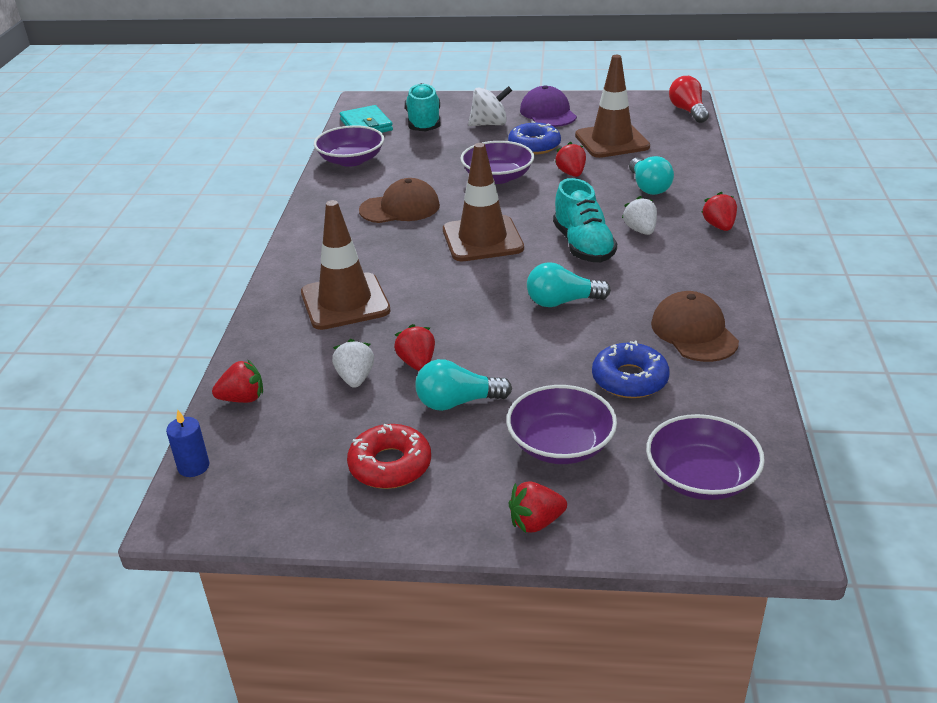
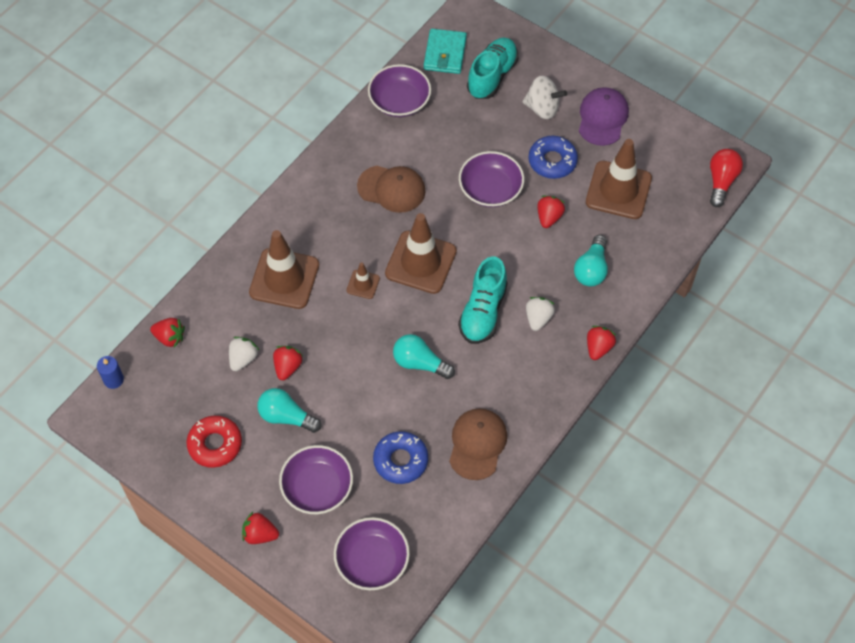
camera: 30 degrees right, 25 degrees up
none -> brown traffic cone [346,262,380,299]

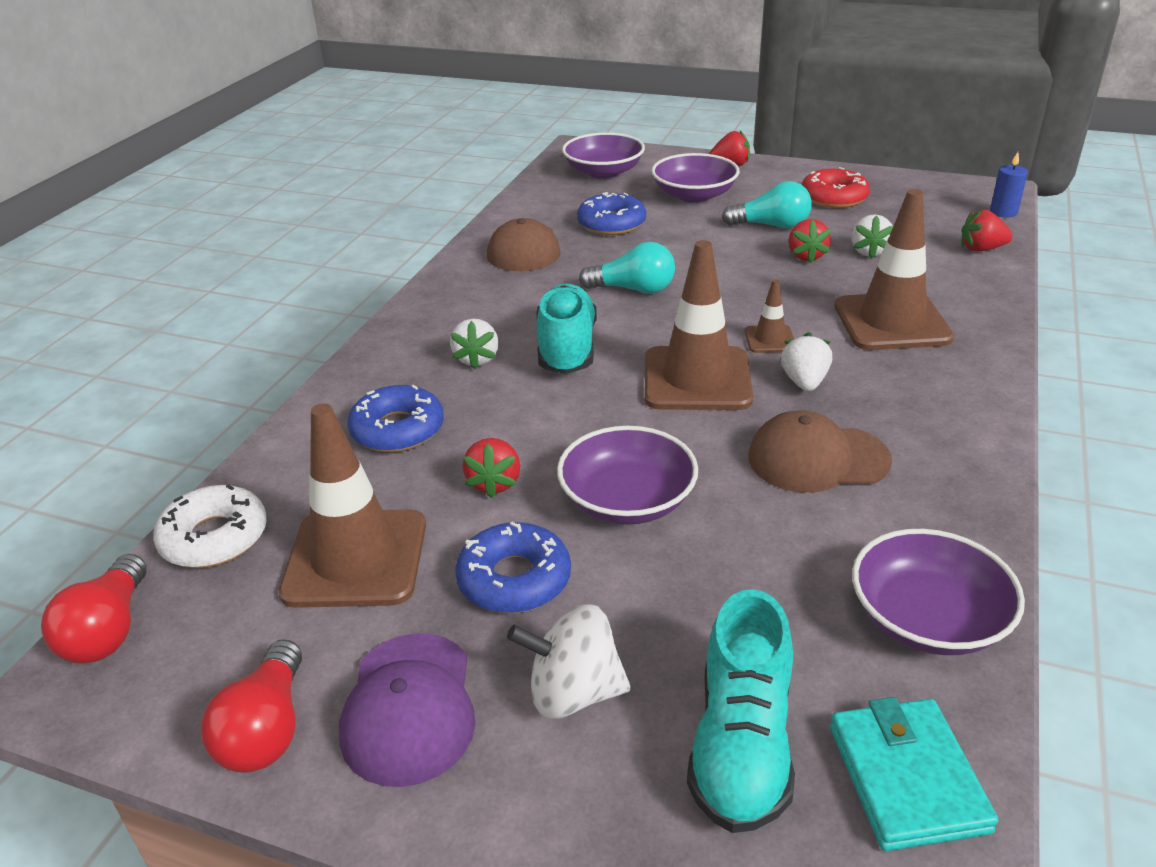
camera: 165 degrees right, 25 degrees down
turquoise light bulb [574,235,608,287] -> blue donut [347,385,444,452]
red strawberry [587,326,616,360] -> none
none -> white donut [153,484,267,568]
none -> red light bulb [201,639,302,773]
none -> white strawberry [781,332,832,391]

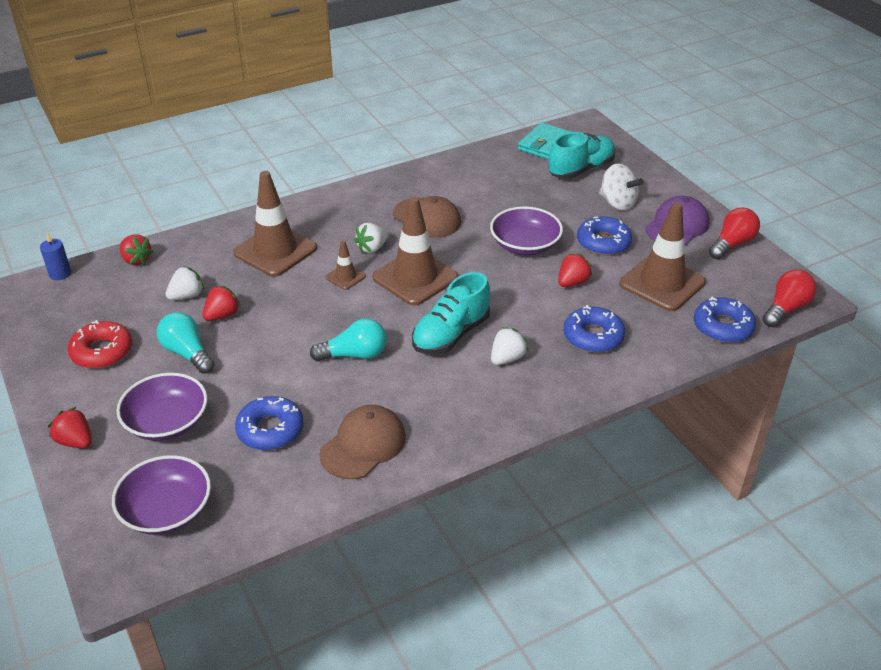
camera: 140 degrees left, 5 degrees up
white donut [153,484,267,568] -> blue donut [694,297,756,343]
turquoise light bulb [579,242,675,294] -> turquoise light bulb turned 120 degrees clockwise [310,319,387,362]
purple bowl [852,529,1025,655] -> none

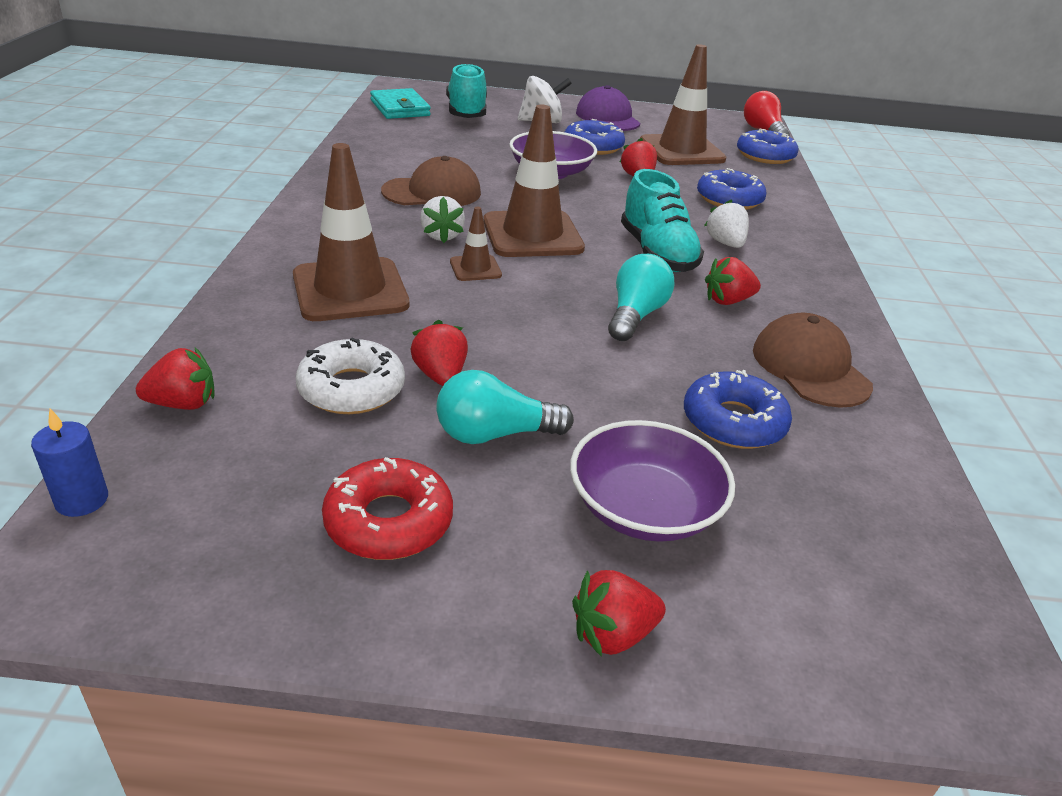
camera: 60 degrees left, 5 degrees down
purple bowl [112,455,211,535] -> none
white strawberry [165,266,204,300] -> white donut [296,338,405,414]
red light bulb [709,208,760,259] -> none
none -> red strawberry [705,257,761,305]

